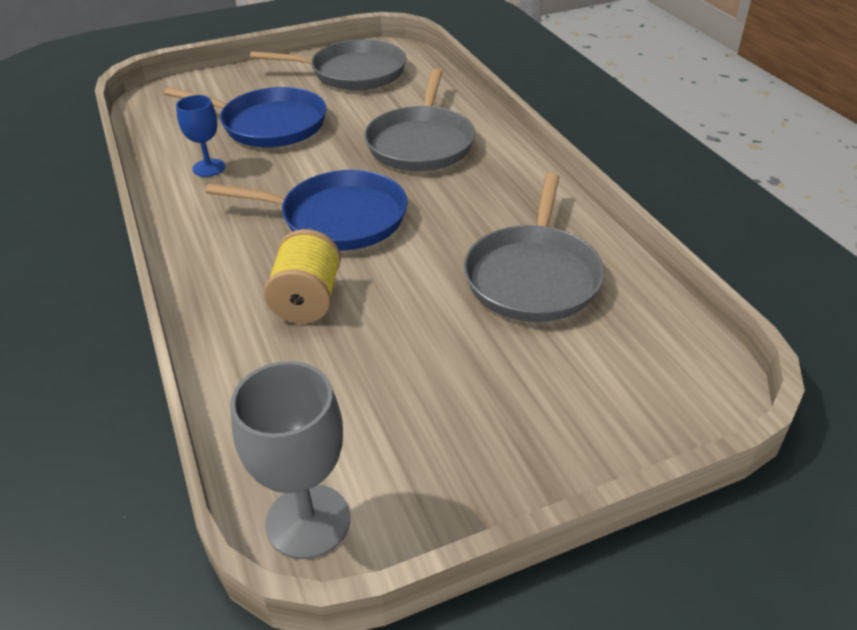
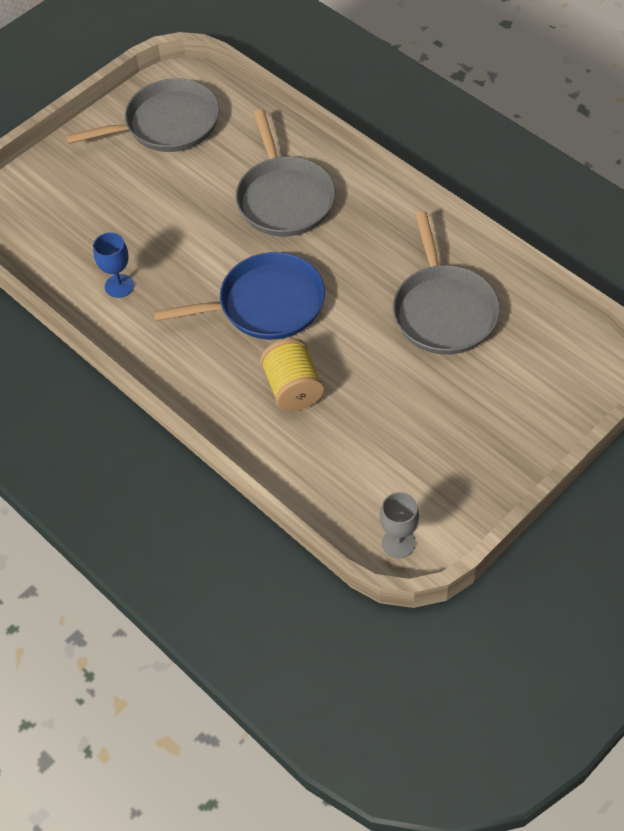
camera: 20 degrees left, 15 degrees up
blue pan [164,87,326,147] -> none
grey goblet [230,361,350,559] -> grey goblet [380,492,419,558], size x0.62

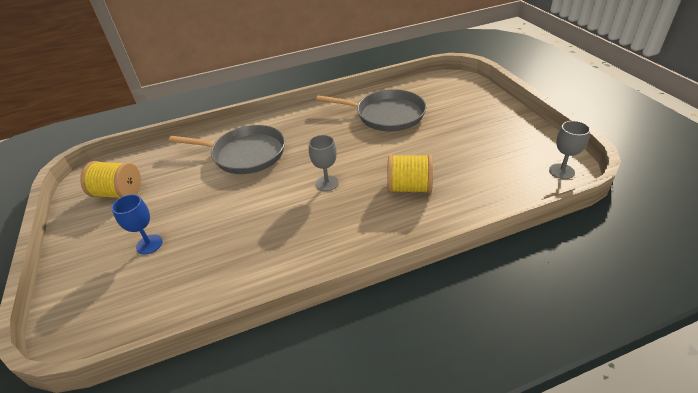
camera: 65 degrees left, 15 degrees down
grey pan [66,78,219,152] -> yellow spool [80,161,141,198]
blue goblet [93,232,134,298] -> blue goblet moved to [112,194,163,255]
blue pan [153,252,325,340] -> grey goblet [309,135,339,191]

